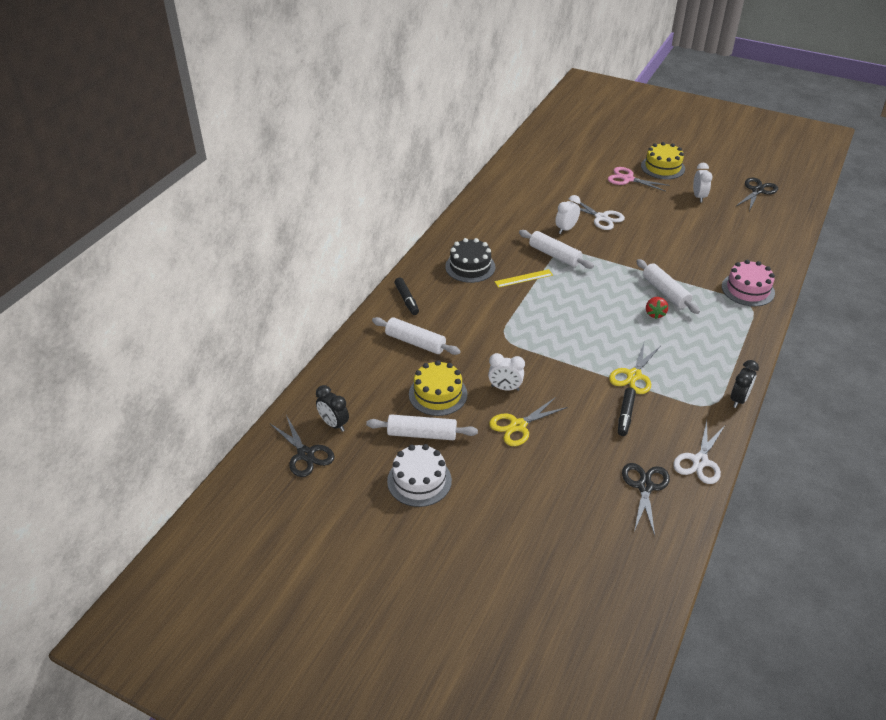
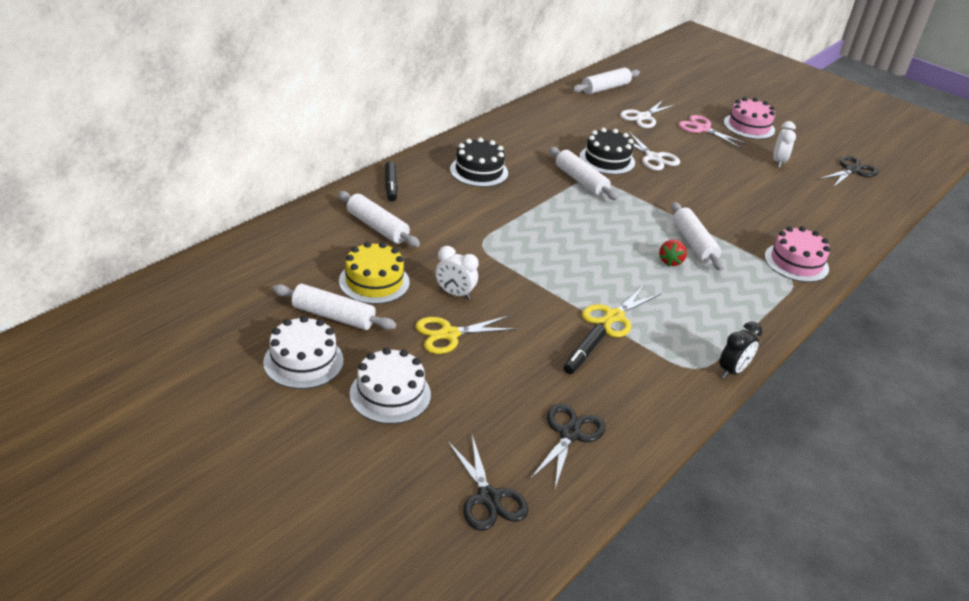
camera: 10 degrees right, 5 degrees down
black scissors [271,415,335,477] -> black scissors moved to [448,435,528,531]
black clock [316,385,349,432] -> none
yellow ruler [494,269,553,288] -> none
white clock [555,195,581,234] -> black cake [579,128,635,175]
yellow cake [641,142,685,179] -> pink cake [724,97,775,139]
white scissors [673,421,725,484] -> white scissors moved to [620,100,675,128]
none -> white cake [350,347,431,424]
none -> white rolling pin [572,67,640,94]

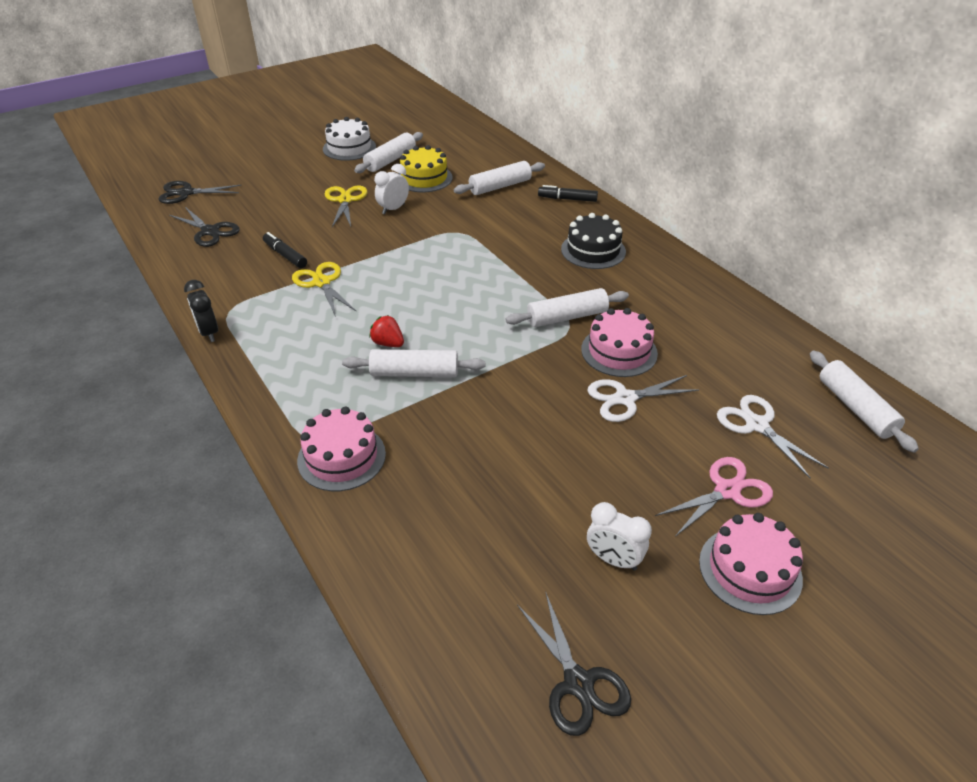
camera: 110 degrees right, 5 degrees up
white cake [350,347,431,424] -> none
black cake [579,128,635,175] -> pink cake [581,308,658,377]

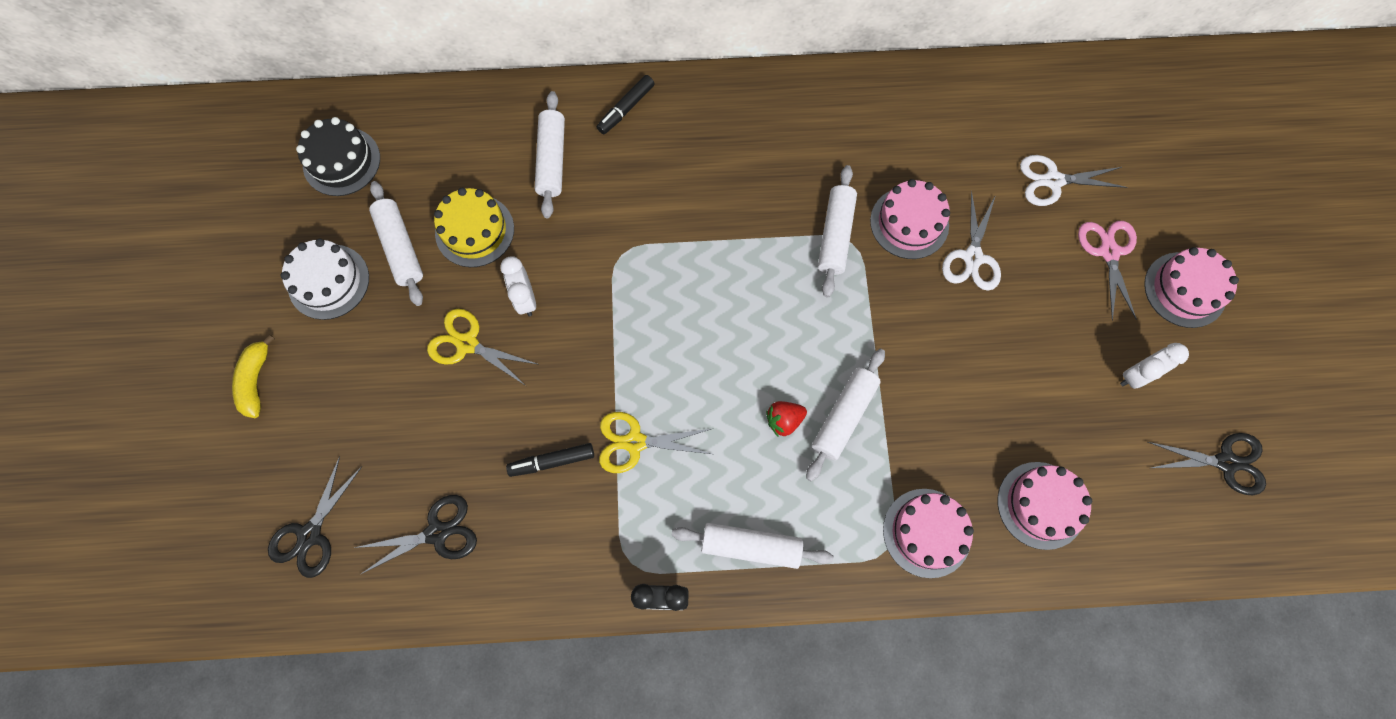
camera: 60 degrees left, 30 degrees up
black cake [561,213,626,269] -> black cake moved to [296,117,380,196]
white rolling pin [810,351,919,453] -> white rolling pin moved to [672,523,833,569]
none -> yellow banana [232,335,275,418]
none -> pink cake [998,462,1092,550]

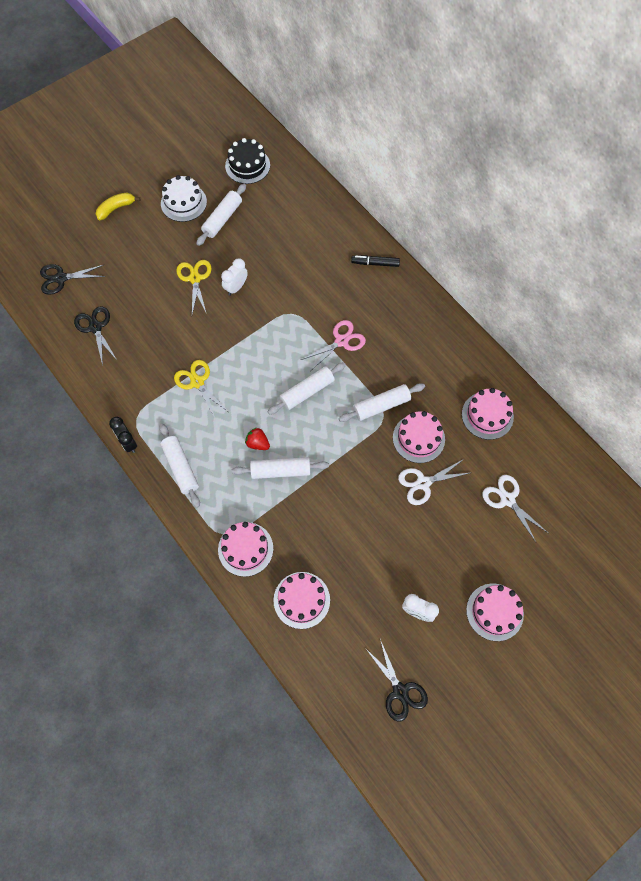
camera: 55 degrees right, 5 degrees down
black scissors [354,495,477,574] -> black scissors turned 150 degrees counterclockwise [74,307,117,366]
yellow cake [434,188,514,267] -> none
black marker [506,443,594,477] -> none
white rolling pin [535,91,565,218] -> white rolling pin moved to [268,362,346,415]
pink scissors [1078,221,1137,320] -> pink scissors moved to [301,320,366,371]
none -> pink cake [462,388,514,440]

